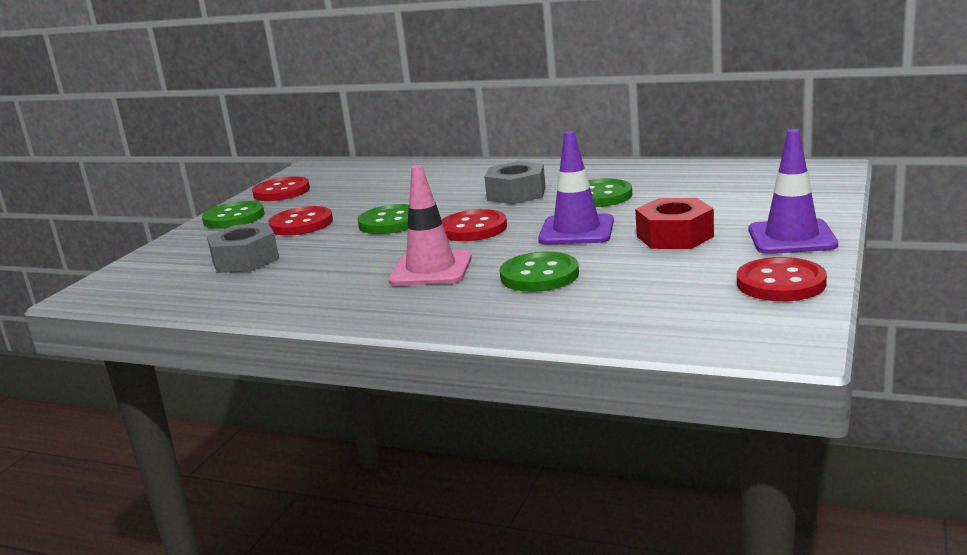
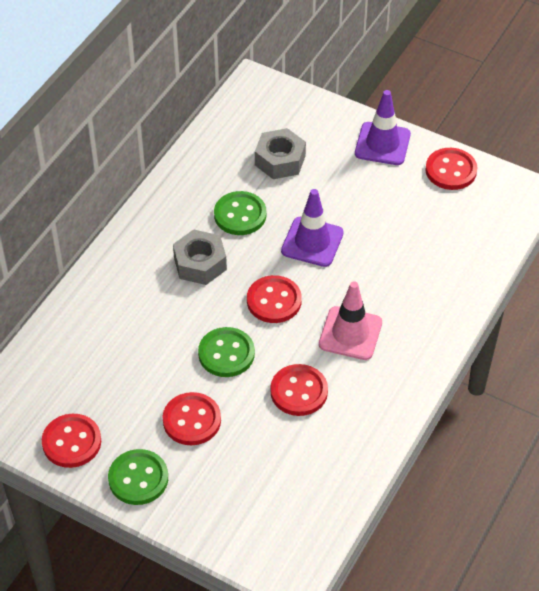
camera: 85 degrees left, 30 degrees up
grey nut [207,223,279,273] -> grey nut moved to [255,128,306,179]
green button [500,252,579,292] -> none
red nut [635,198,714,249] -> none
none -> red button [270,364,328,416]

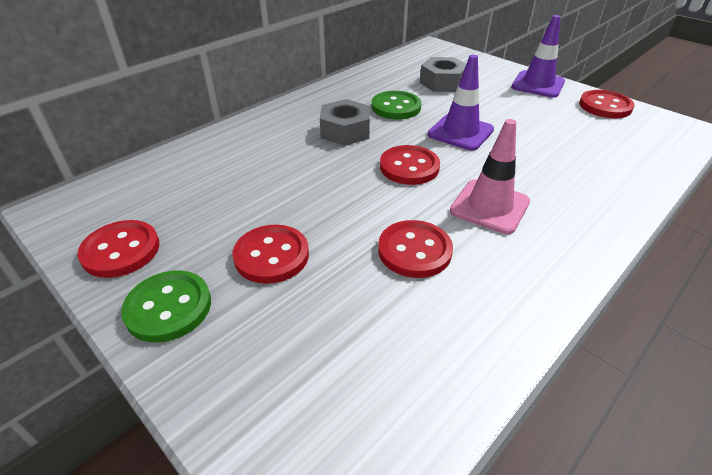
camera: 15 degrees right, 10 degrees down
green button [198,327,255,377] -> none

